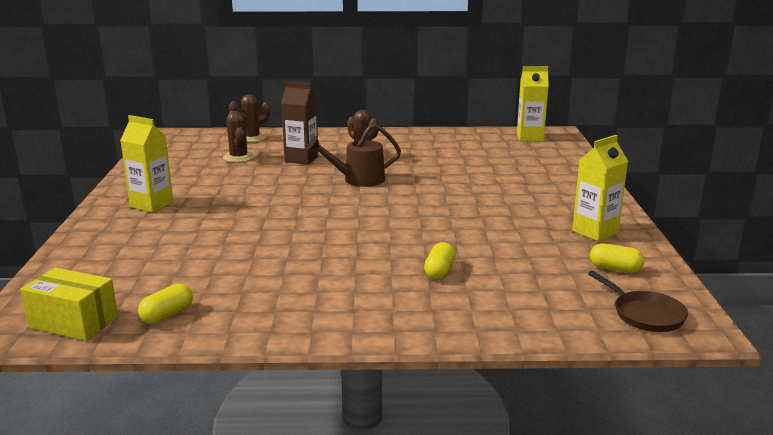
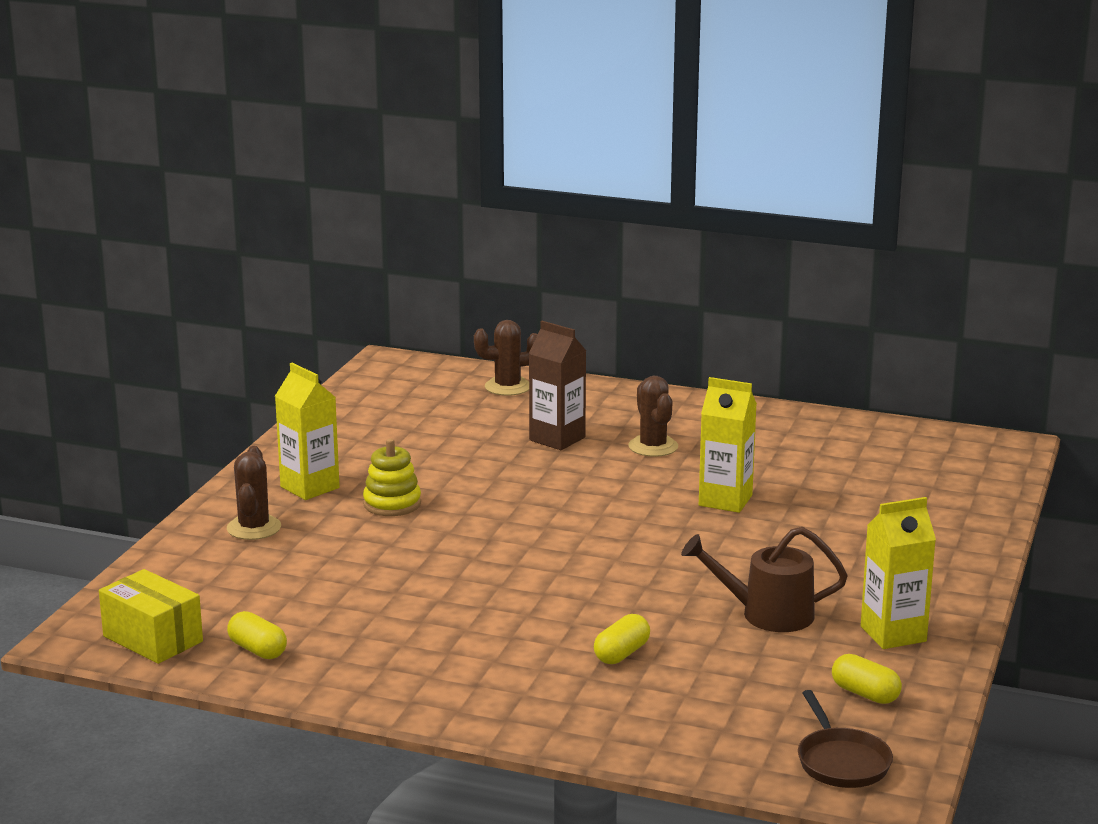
camera: 20 degrees right, 0 degrees up
yellow capsule [138,284,193,324] -> yellow capsule turned 75 degrees clockwise [227,611,287,659]
brown cactus [223,111,255,163] -> brown cactus moved to [227,446,281,540]
brown watering can [307,124,401,187] -> brown watering can moved to [681,527,847,632]
yellow carton [517,66,549,141] -> yellow carton moved to [699,377,757,513]
none -> yellow stacking toy [363,438,421,516]

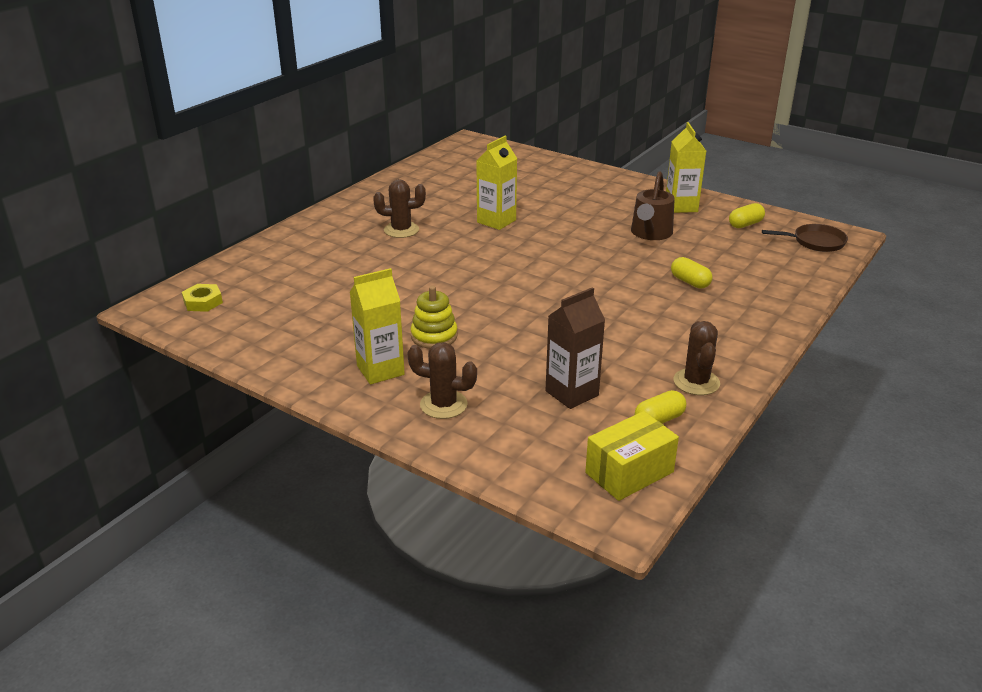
camera: 75 degrees left, 10 degrees up
brown cactus [474,320,538,396] -> brown cactus moved to [674,321,720,395]
brown carton [528,321,586,450] -> brown carton moved to [546,287,605,409]
none -> yellow nut [182,284,223,312]

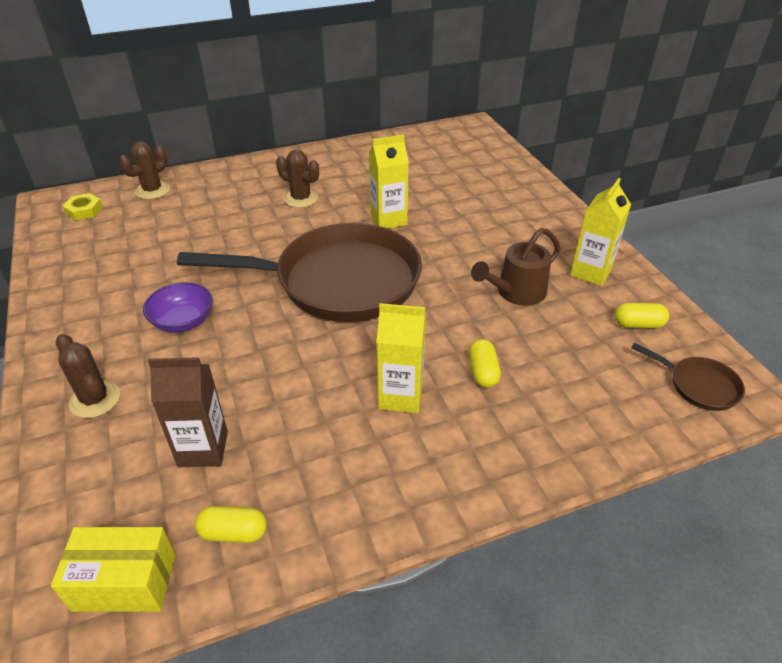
camera: 35 degrees right, 10 degrees up
yellow carton [350,268,405,384] -> yellow carton moved to [377,303,426,413]
yellow stacking toy [411,286,458,349] -> purple bowl [143,282,213,333]
brown cactus [674,321,720,395] -> brown cactus moved to [119,142,170,199]
none -> brown pan [177,223,422,322]

